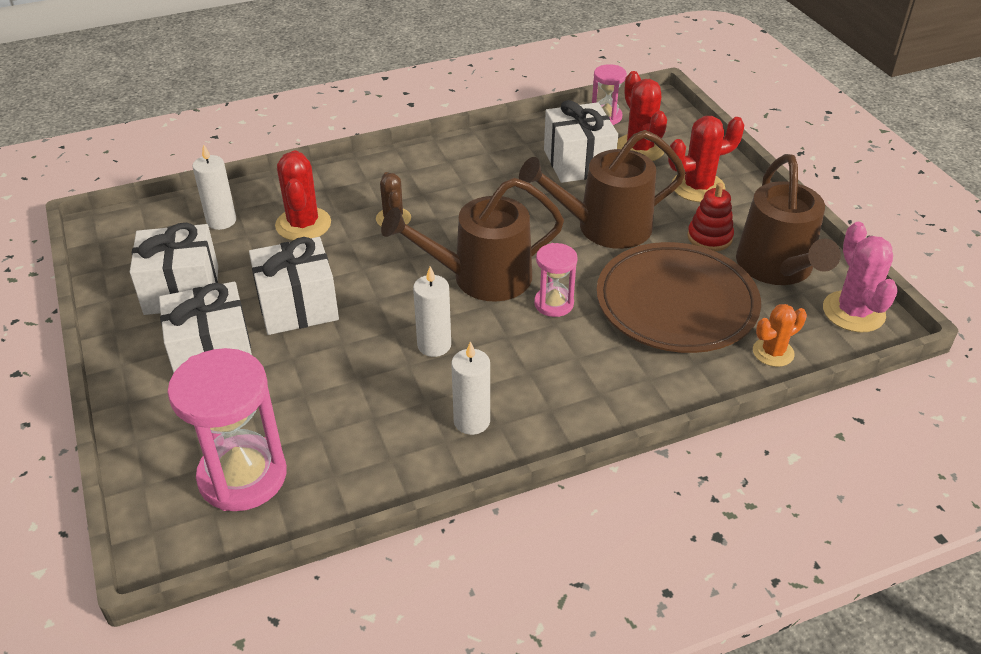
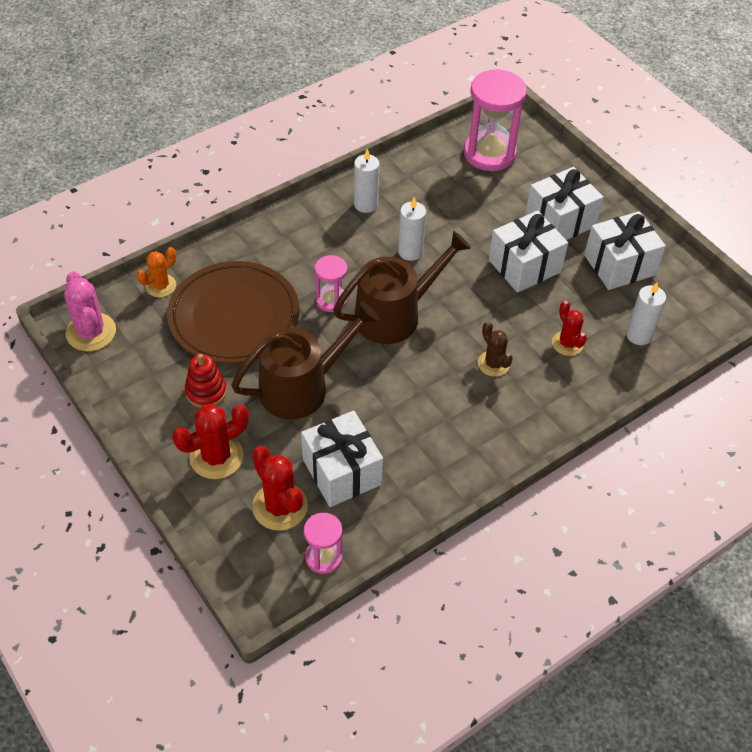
camera: 165 degrees right, 10 degrees up
red cactus [275,150,331,241] -> red cactus [552,301,587,356], size x0.64
brown watering can [736,154,841,285] -> none

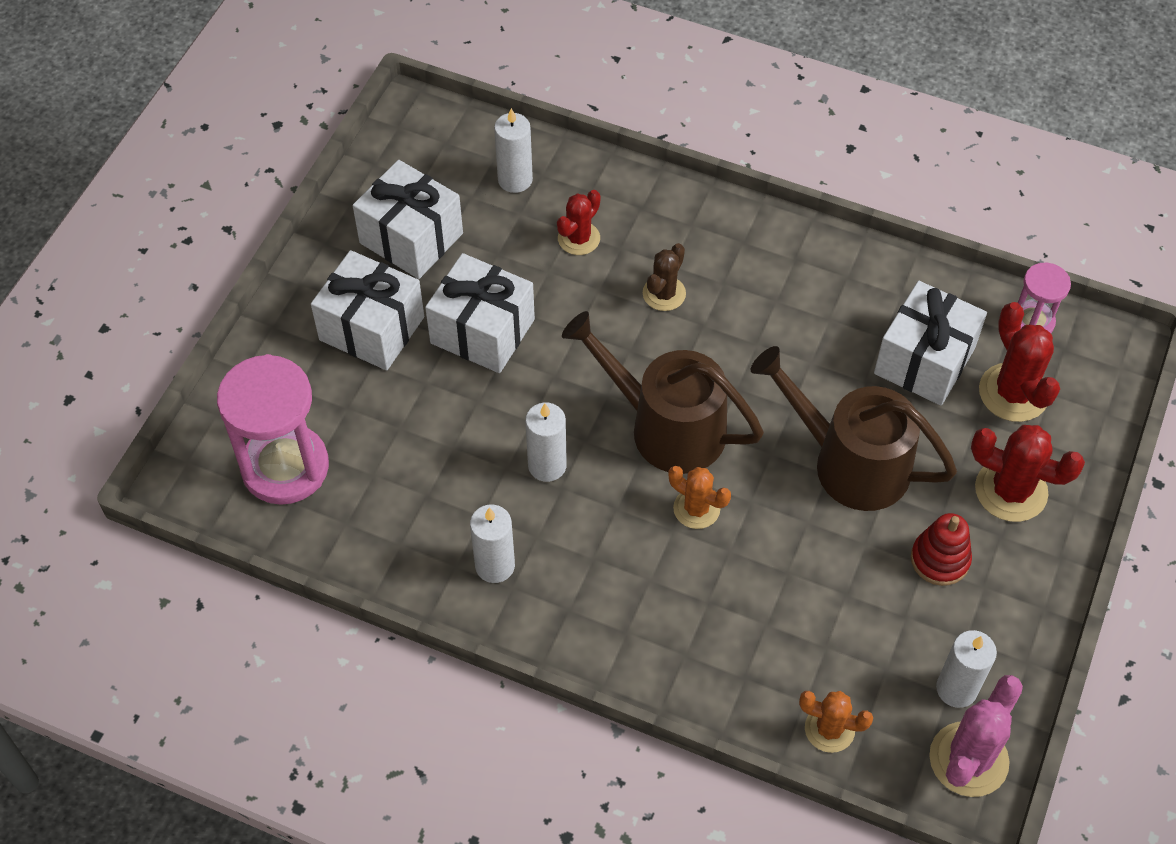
camera: 120 degrees left, 5 degrees up
brown plate [167,261,300,364] -> none
red cactus [252,446,308,531] -> red cactus turned 45 degrees counterclockwise [979,302,1060,422]
pink hourglass [315,255,347,312] -> orange cactus [668,466,731,529]
none -> white candle [936,630,997,708]

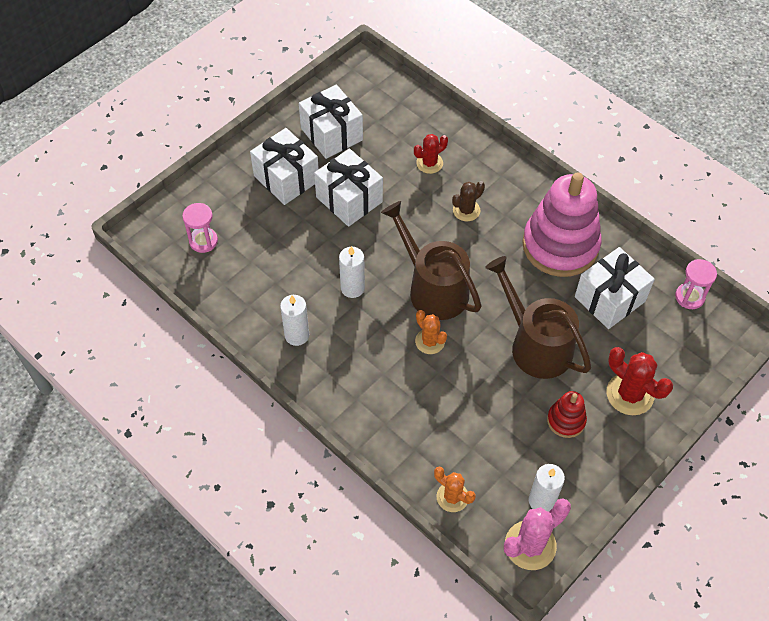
camera: 20 degrees right, 0 degrees up
pink hourglass [217,354,329,505] -> pink hourglass [182,203,218,253], size x0.54
white candle [494,108,533,193] -> none
red cactus [979,302,1060,422] -> none
none -> pink stacking toy [522,172,602,277]

